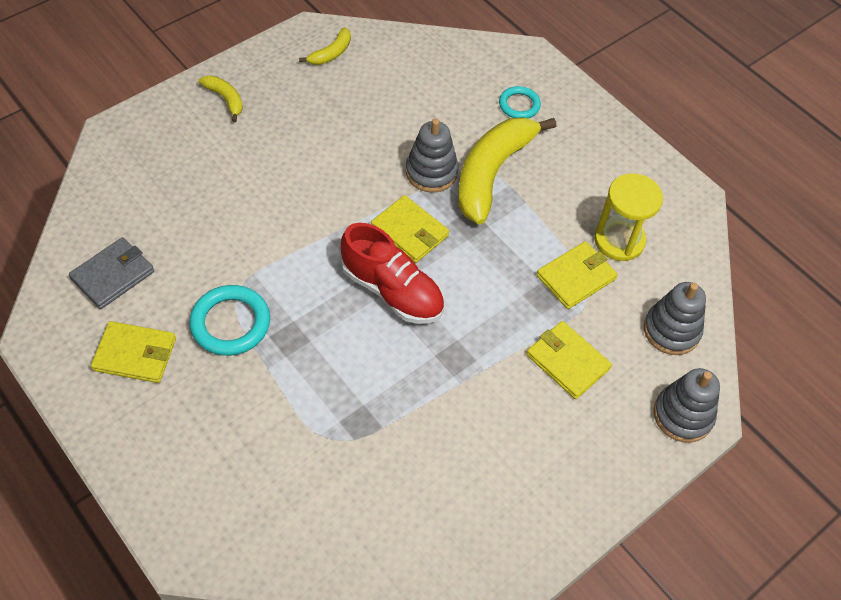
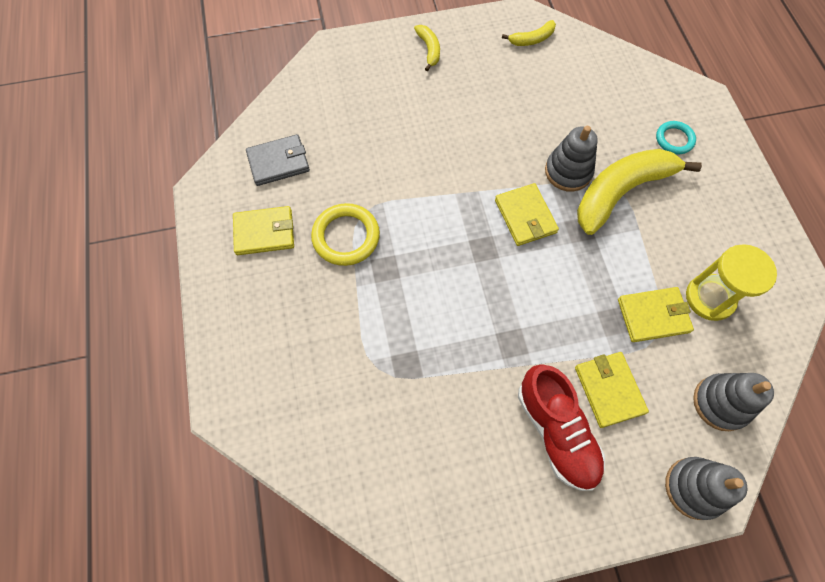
camera: 30 degrees right, 10 degrees up
yellow wallet [91,321,176,383] -> yellow wallet turned 45 degrees counterclockwise [233,206,294,255]
turquoise ring [189,285,270,356] -> yellow ring [311,203,380,266]
red shoe [341,223,444,324] -> red shoe moved to [518,364,605,491]

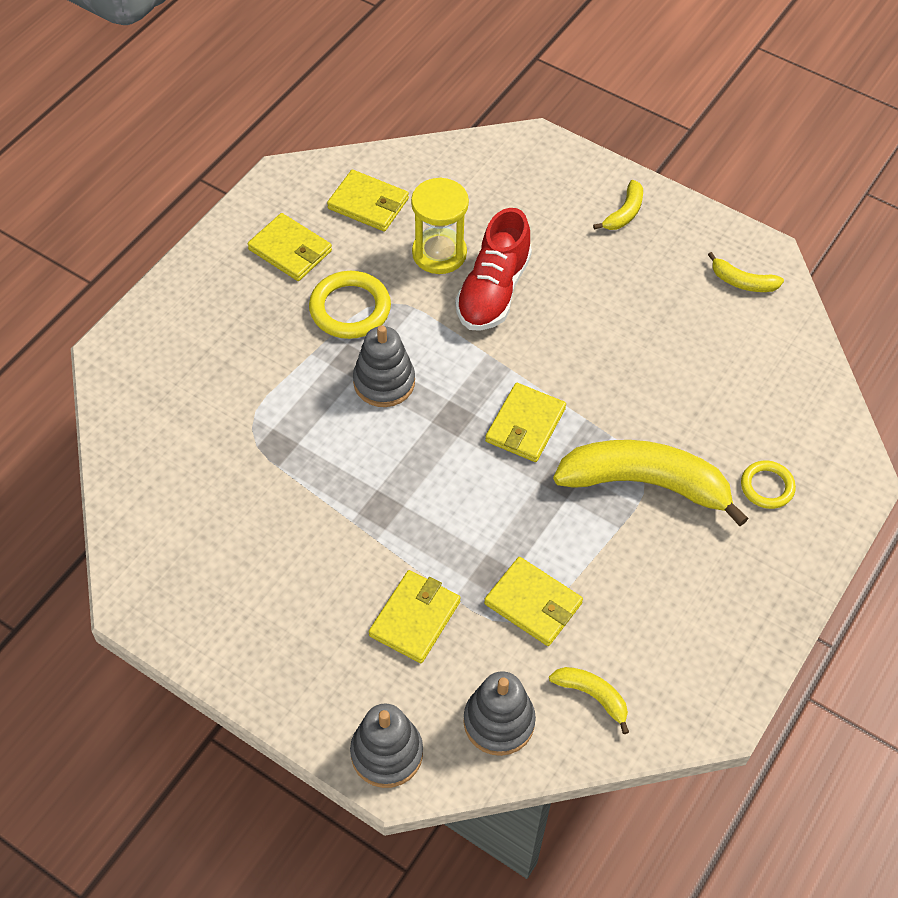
camera: 45 degrees right, 10 degrees down
grey wallet [246,134,310,186] -> yellow wallet [327,170,409,231]
red shoe [518,364,605,491] -> red shoe moved to [455,208,532,331]
grey stacking toy [545,126,598,192] -> grey stacking toy moved to [353,325,415,407]
turquoise ring [656,121,696,154] -> yellow ring [741,461,796,509]
yellow hourglass [686,244,777,321] -> yellow hourglass moved to [411,177,469,274]
none -> yellow banana [549,667,629,734]

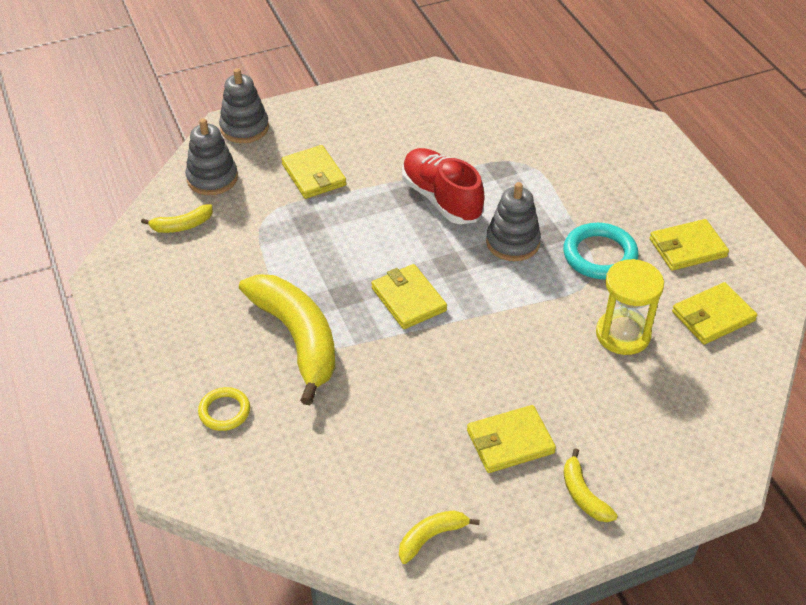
camera: 125 degrees right, 10 degrees down
yellow ring [309,271,391,339] -> turquoise ring [563,223,639,279]
red shoe [455,208,532,331] -> red shoe moved to [402,148,484,224]
yellow wallet [484,557,583,646] -> yellow wallet moved to [467,405,556,473]
yellow banana [553,440,749,526] -> yellow banana turned 75 degrees counterclockwise [239,274,335,405]

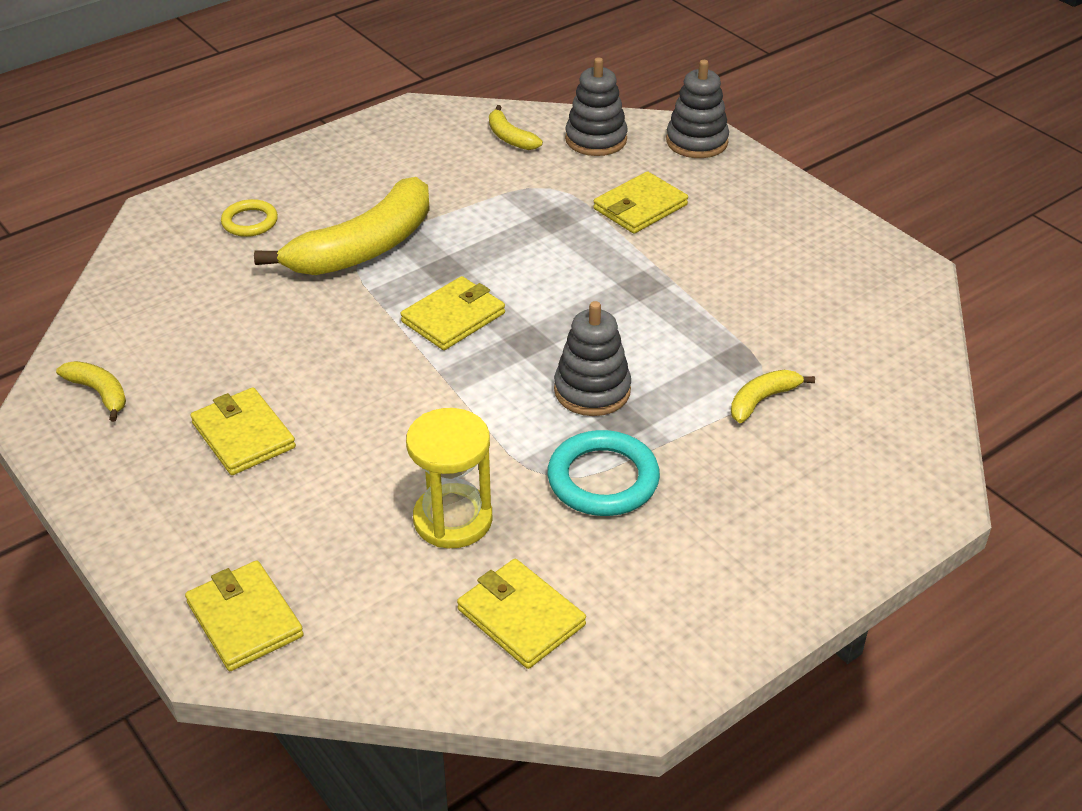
camera: 75 degrees right, 5 degrees down
red shoe [402,148,484,224] -> none
yellow banana [564,448,618,522] -> yellow banana moved to [731,370,815,423]
yellow wallet [650,219,729,271] -> yellow wallet moved to [185,560,304,671]

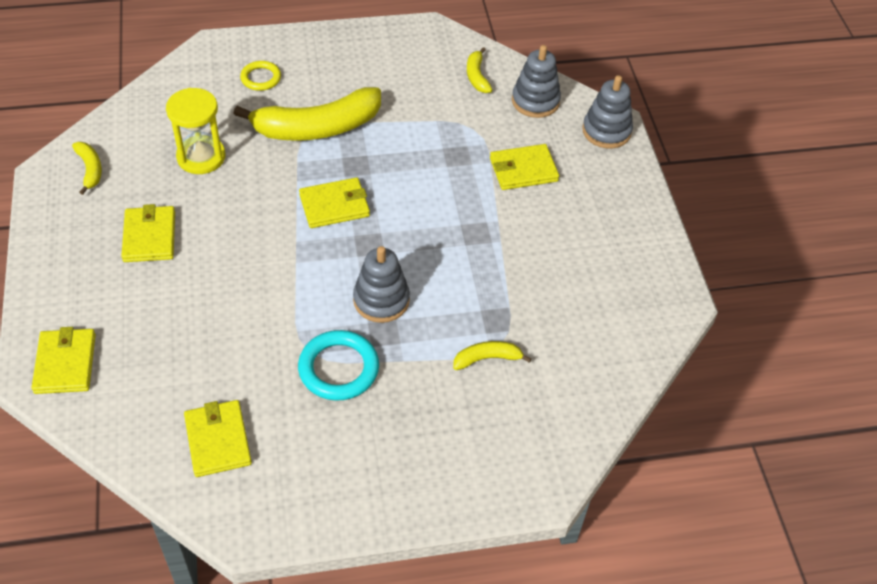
camera: 25 degrees right, 10 degrees up
yellow hourglass [406,408,493,548] -> yellow hourglass moved to [166,88,225,174]

